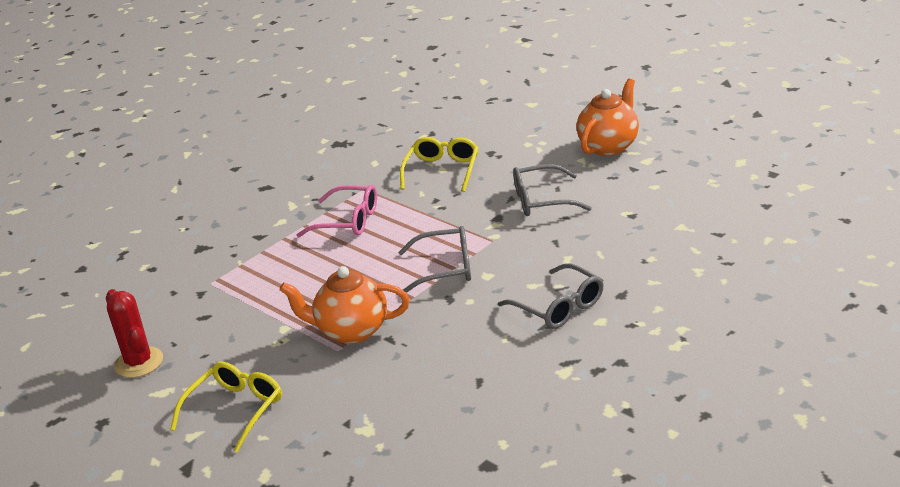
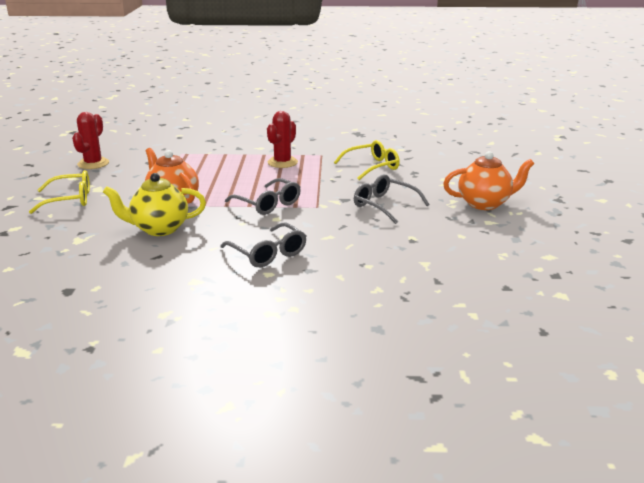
camera: 45 degrees right, 5 degrees down
pink glasses [297,185,377,237] -> red cactus [267,111,298,168]
grey glasses [498,263,604,329] -> grey glasses turned 45 degrees counterclockwise [220,223,306,267]
none -> yellow teapot [103,173,206,236]

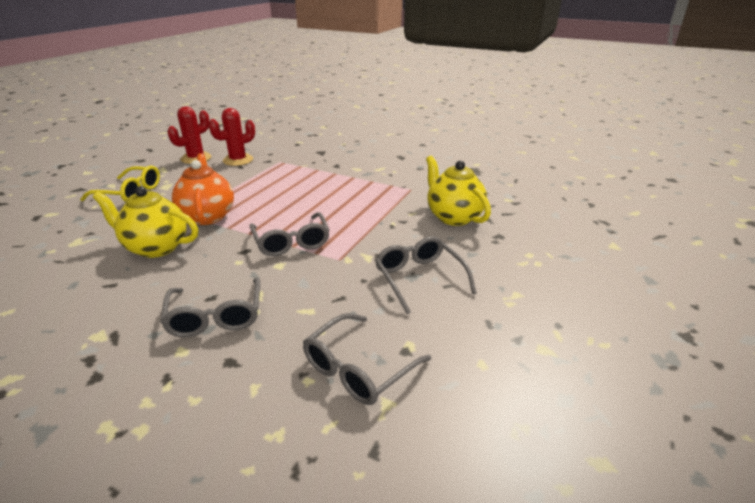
camera: 25 degrees right, 5 degrees up
red cactus [267,111,298,168] -> red cactus moved to [209,108,255,166]
yellow glasses [334,140,400,180] -> yellow teapot [426,156,491,226]
orange teapot [443,151,534,210] -> none
none -> grey glasses [303,313,431,405]

